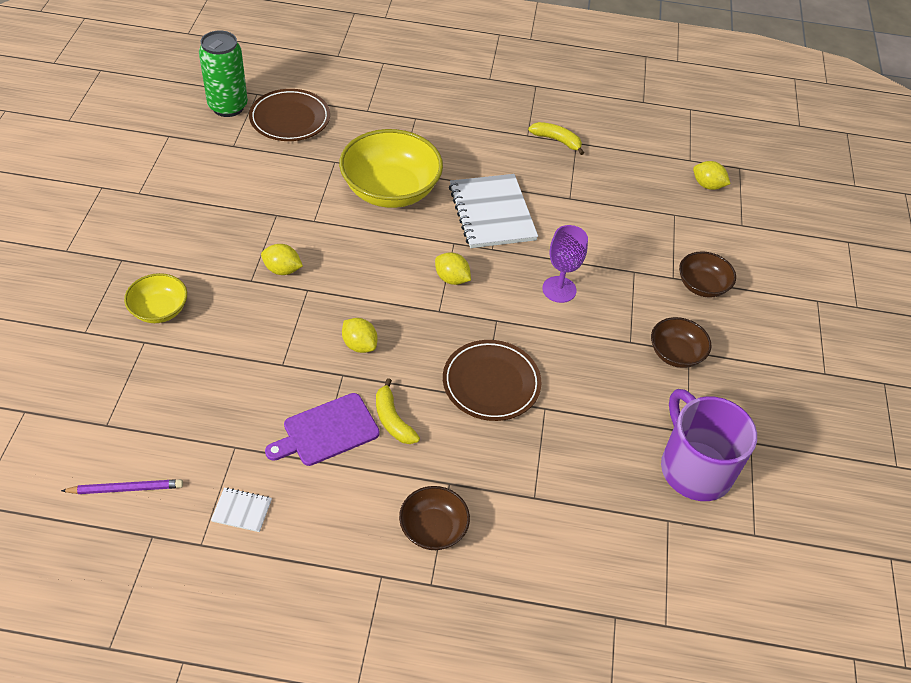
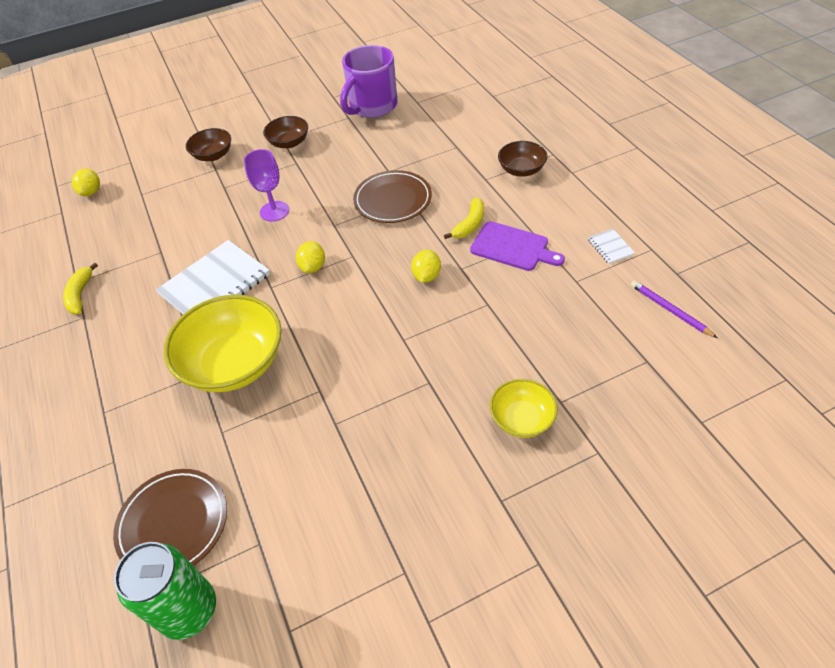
camera: 115 degrees left, 0 degrees up
yellow lemon [261,244,303,275] -> none

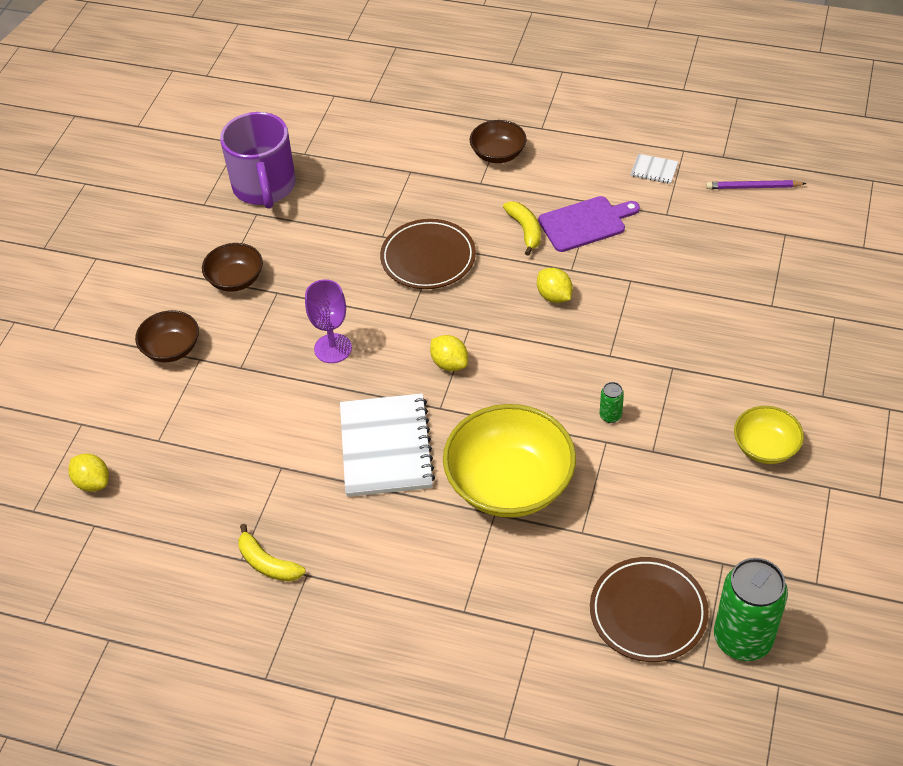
camera: 50 degrees left, 0 degrees up
yellow bowl [490,379,558,438] -> yellow bowl moved to [734,406,804,464]
none -> green can [600,382,624,423]

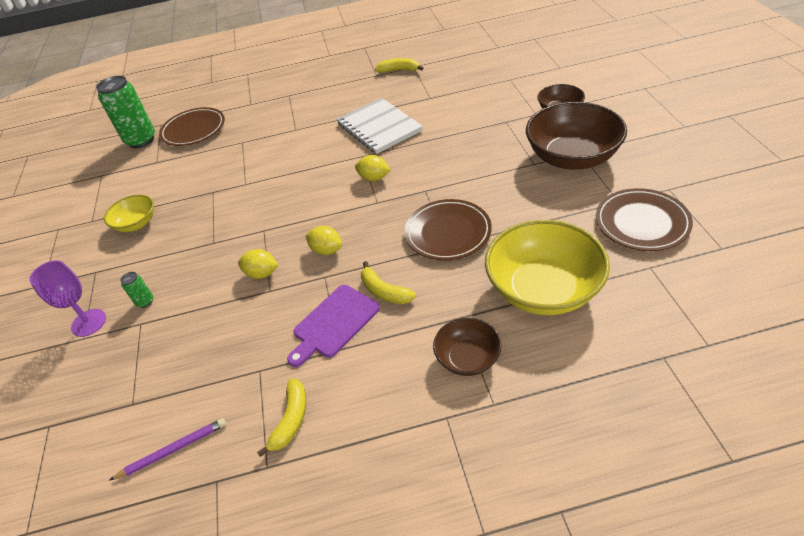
camera: 155 degrees right, 5 degrees down
yellow lemon [68,453,109,492] -> yellow lemon moved to [238,249,278,279]
brown bowl [202,243,263,292] -> brown bowl [526,102,627,170], size x1.89
purple mug [220,112,296,209] -> brown plate [596,188,693,251]
purple goblet [305,279,352,363] -> purple goblet moved to [29,260,106,337]
yellow bowl [443,404,576,517] -> yellow bowl moved to [485,220,610,315]
green can [600,382,624,423] -> green can moved to [120,272,153,308]
white notebook [631,154,678,184] -> yellow banana [257,378,306,457]

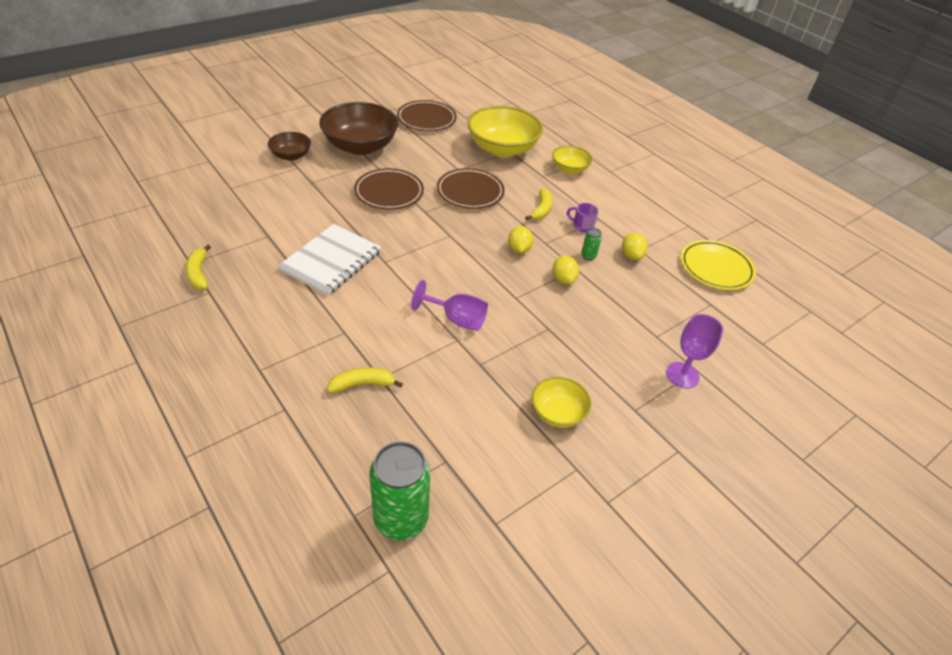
camera: 125 degrees left, 0 degrees up
purple pencil [109,418,226,481] -> yellow plate [681,240,756,290]
green can [120,272,153,308] -> green can moved to [581,228,602,260]
brown plate [159,107,225,146] -> brown plate moved to [354,168,424,210]
yellow banana [257,378,306,457] -> yellow banana moved to [327,367,403,393]
purple cutting board [287,285,380,367] -> purple mug [567,203,599,233]
yellow lemon [355,155,391,181] -> yellow lemon moved to [622,233,648,260]
brown bowl [433,318,502,376] -> yellow bowl [552,146,593,174]
none -> purple goblet [411,280,488,331]

